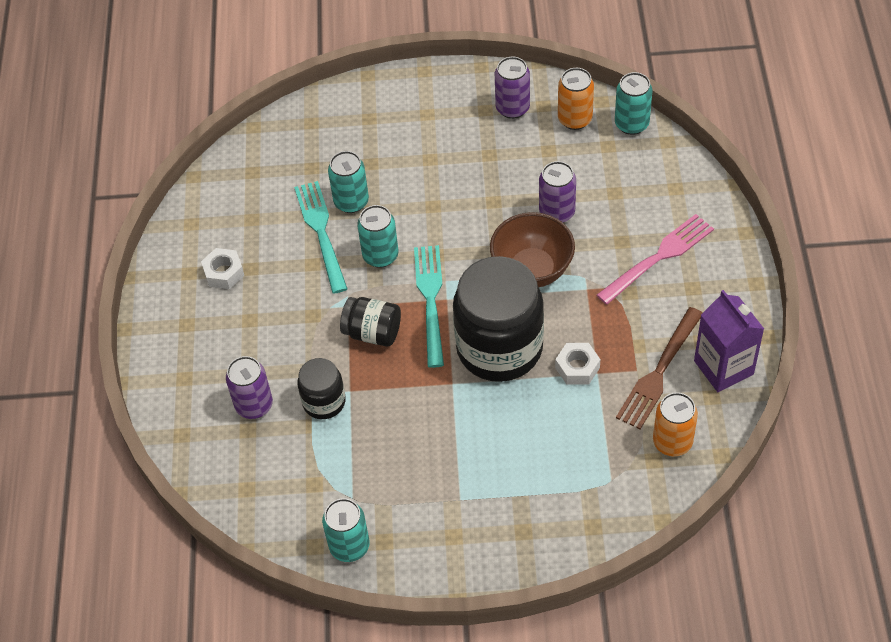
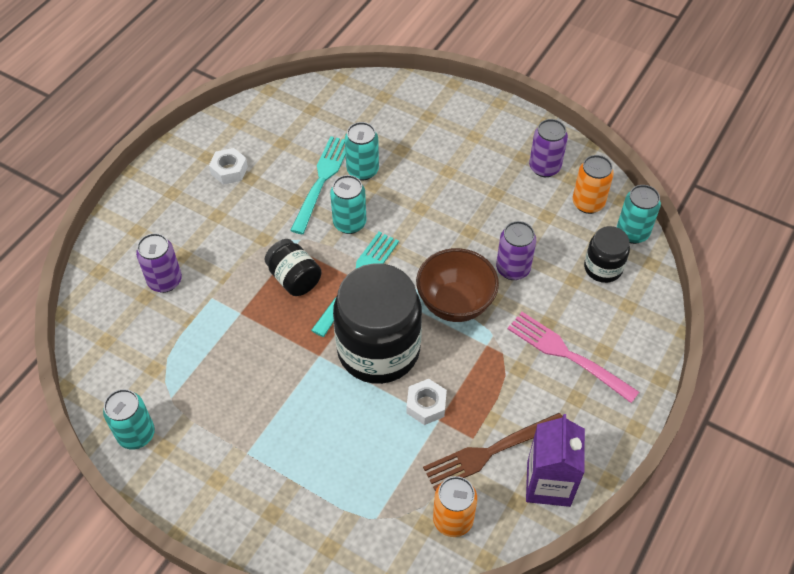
camera: 30 degrees right, 0 degrees up
black jar [297,358,346,419] -> black jar moved to [584,226,630,283]
pink fork [597,214,714,305] -> pink fork turned 135 degrees counterclockwise [508,312,639,403]

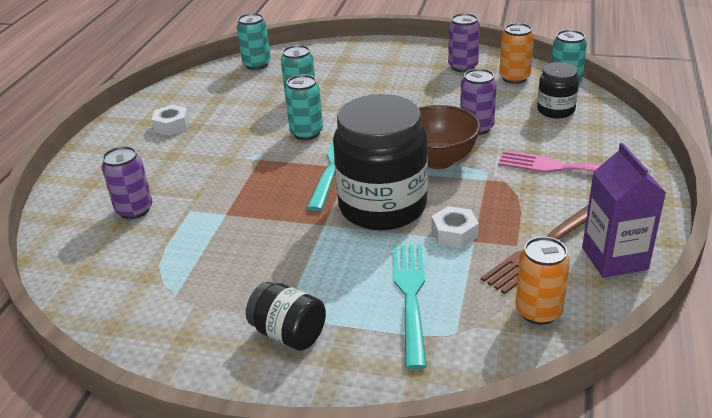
camera: 15 degrees left, 20 degrees down
turquoise can [103,389,155,450] -> turquoise can moved to [237,13,271,70]
black jar [265,239,322,296] -> black jar moved to [246,282,326,351]
turquoise fork [290,136,346,234] -> turquoise fork moved to [393,244,427,369]

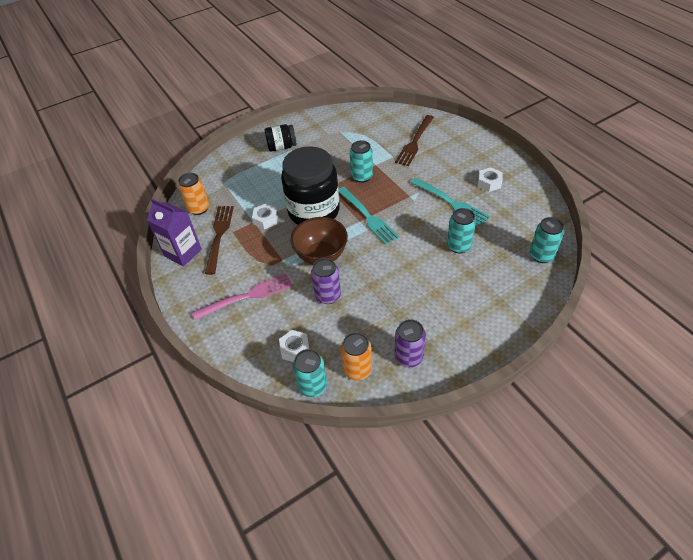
camera: 135 degrees right, 15 degrees up
purple can [102,146,152,219] -> brown fork [395,115,434,166]
turquoise can [285,74,323,140] -> turquoise can moved to [350,140,373,183]
turquoise fork [393,244,427,369] -> turquoise fork moved to [411,178,490,226]
black jar [537,62,579,118] -> white nut [279,330,309,362]

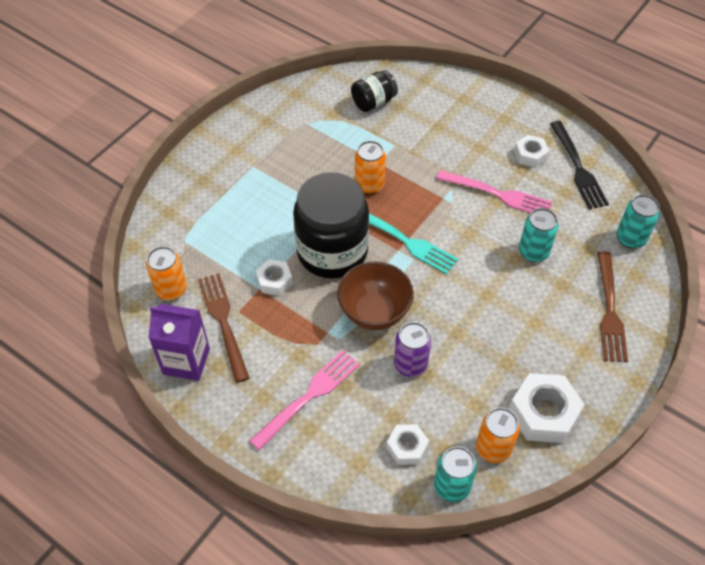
camera: 25 degrees left, 5 degrees up
black jar [265,124,297,152] -> black jar moved to [351,70,398,112]
turquoise can [350,140,373,183] -> orange can [355,141,386,194]
brown fork [395,115,434,166] -> brown fork moved to [598,251,628,362]
purple can [395,319,426,367] -> white nut [509,373,585,443]
turquoise fork [411,178,490,226] -> pink fork [436,170,552,213]
none -> black fork [550,121,609,209]

